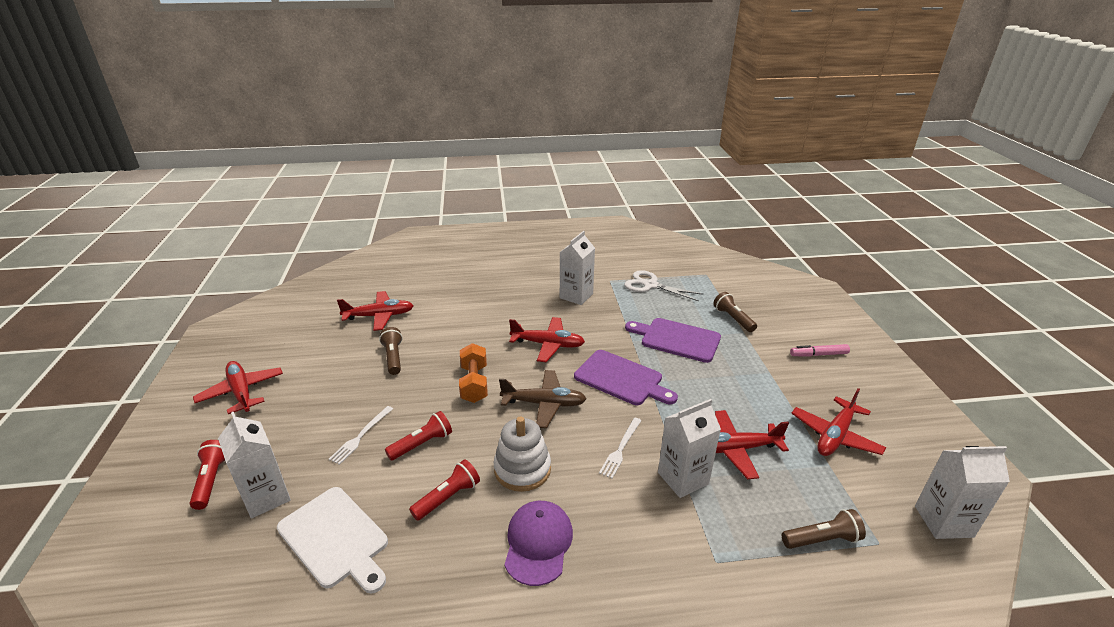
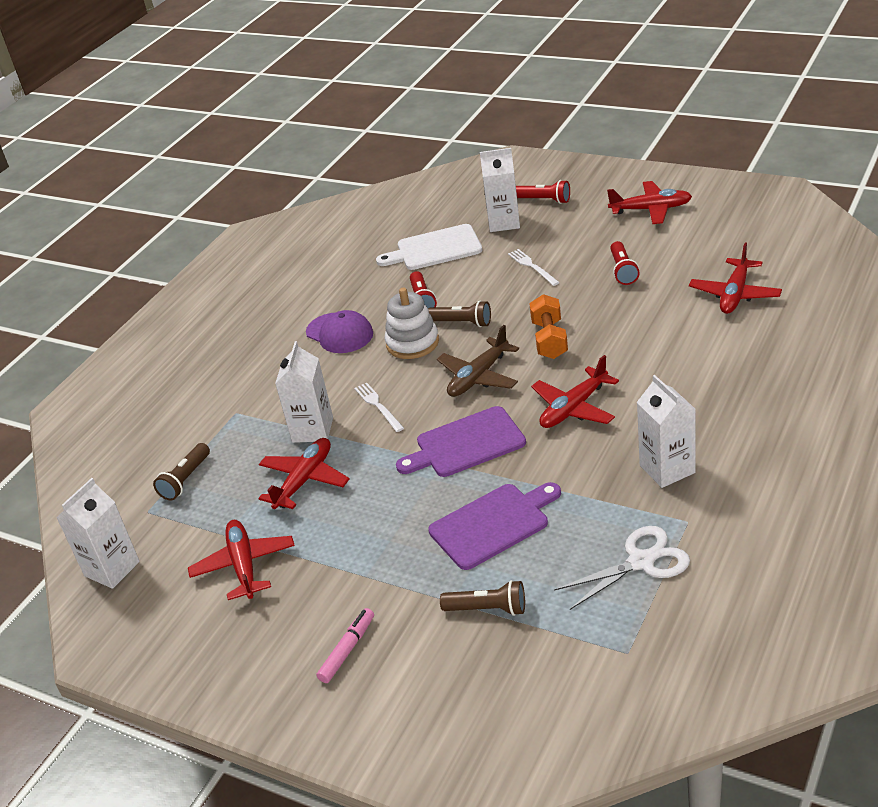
camera: 130 degrees right, 5 degrees up
brown flashlight [379,327,402,375] -> brown flashlight moved to [428,300,491,327]
red flashlight [385,411,452,461] -> red flashlight moved to [610,241,640,285]
orange dumbbell [459,343,488,403] -> orange dumbbell turned 60 degrees clockwise [529,294,568,359]

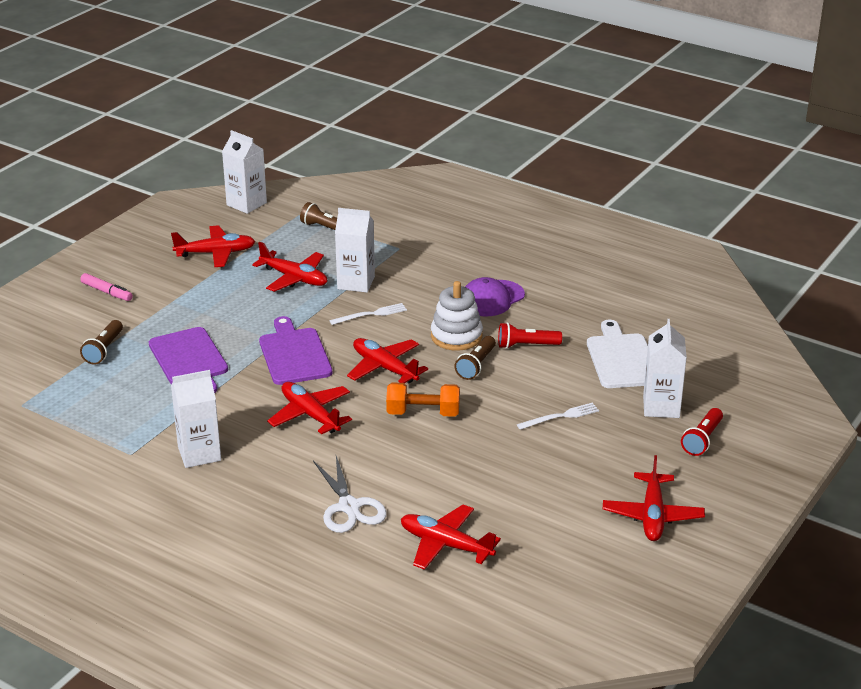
camera: 90 degrees right, 5 degrees down
brown plane [437,325,519,397] -> red plane [347,338,428,383]
white scissors [554,526,690,610] -> white scissors moved to [313,456,387,533]
red flashlight [610,241,640,285] -> none

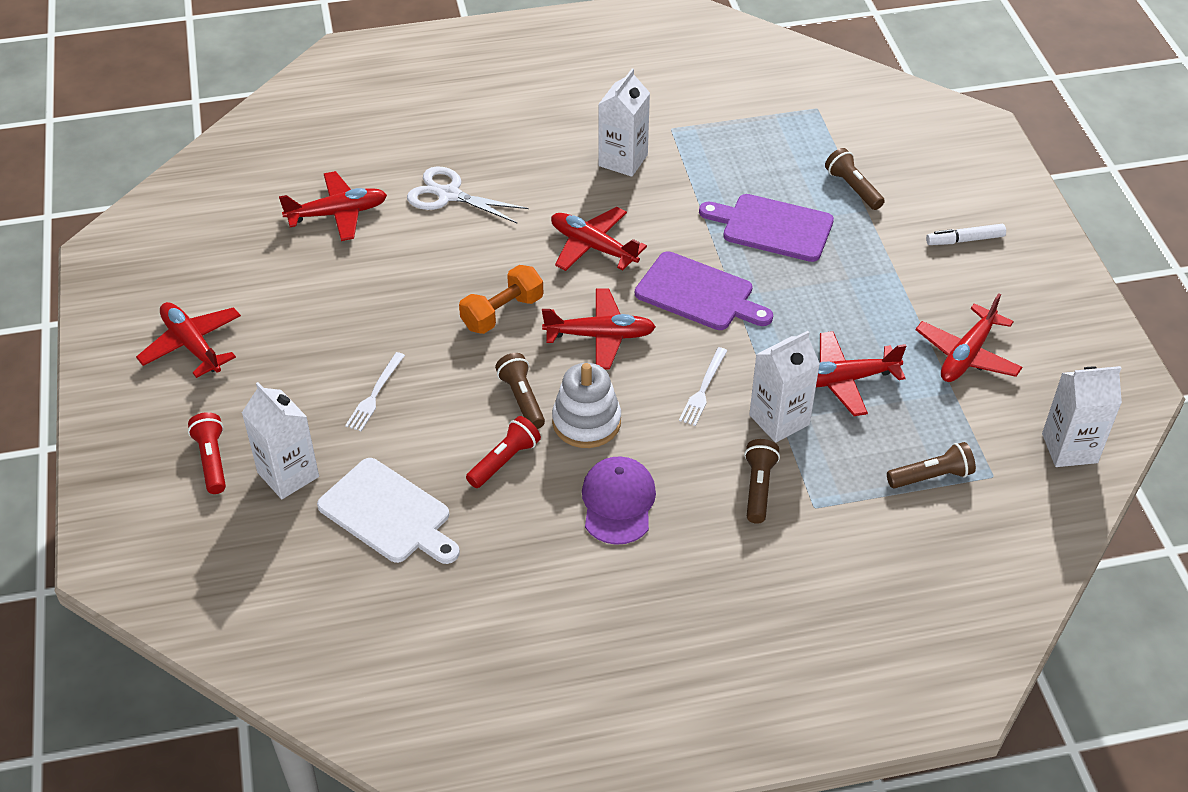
camera: 135 degrees right, 15 degrees up
pink marker [80,273,133,301] -> white marker [926,224,1006,245]
red plane [267,382,352,434] -> red plane turned 150 degrees counterclockwise [551,207,647,271]
none -> brown flashlight [744,439,780,524]

